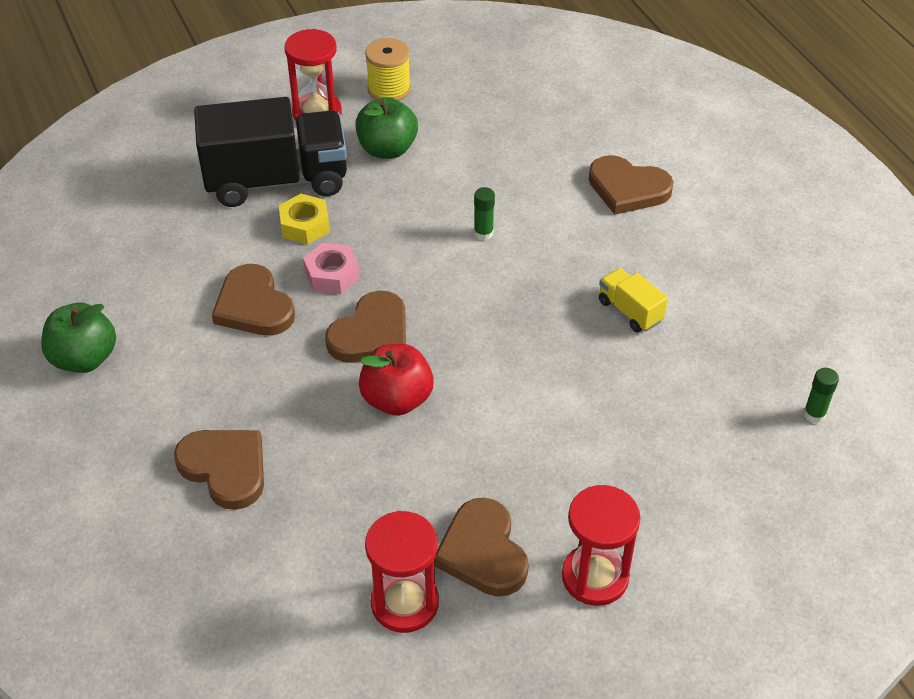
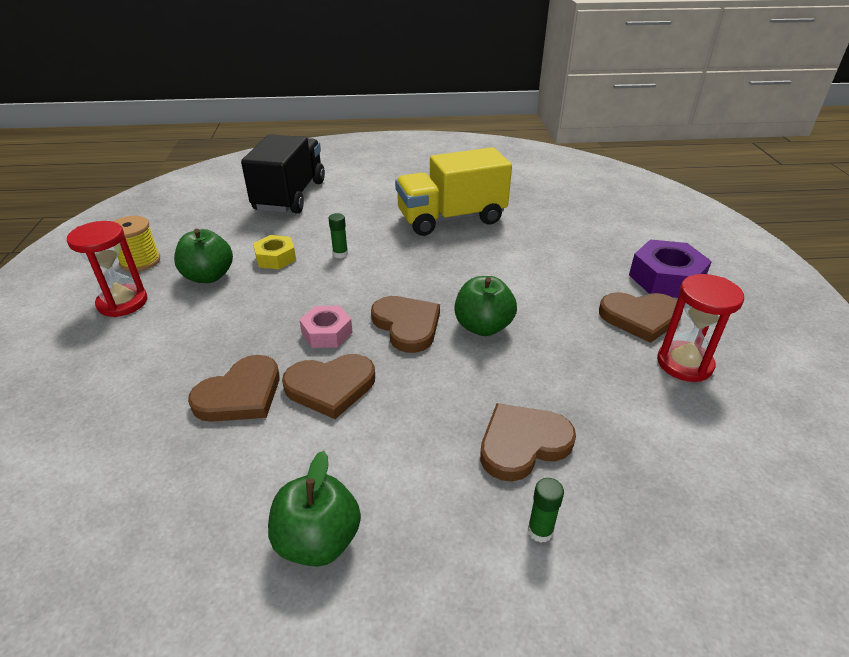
camera: 70 degrees left, 10 degrees down
black truck [194,97,347,207] -> black truck moved to [241,134,325,214]
yellow nut [279,194,330,245] -> yellow nut moved to [253,235,296,269]
red apple [359,343,434,416] -> green apple [454,276,517,336]
red hourglass [562,485,641,606] -> purple nut [629,239,712,298]
brown heart [589,155,674,215] -> brown heart moved to [188,355,280,422]
yellow truck [599,268,668,332] -> yellow truck [395,147,512,236], size x2.26
green glue stick [804,368,839,423] -> green glue stick moved to [528,478,564,543]

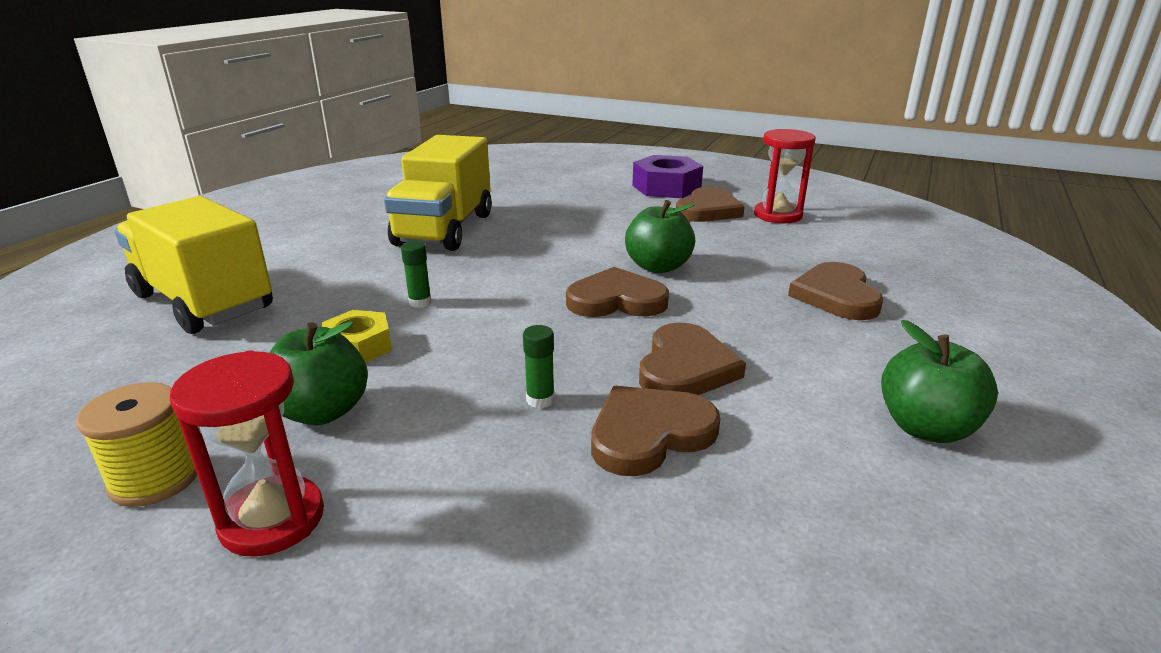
camera: 60 degrees left, 10 degrees down
brown heart [188,355,280,422] -> brown heart turned 105 degrees counterclockwise [591,386,721,476]
black truck [241,134,325,214] -> yellow truck [115,196,273,334]
pink nut [299,306,353,348] -> none
green glue stick [528,478,564,543] -> green glue stick moved to [523,325,555,408]

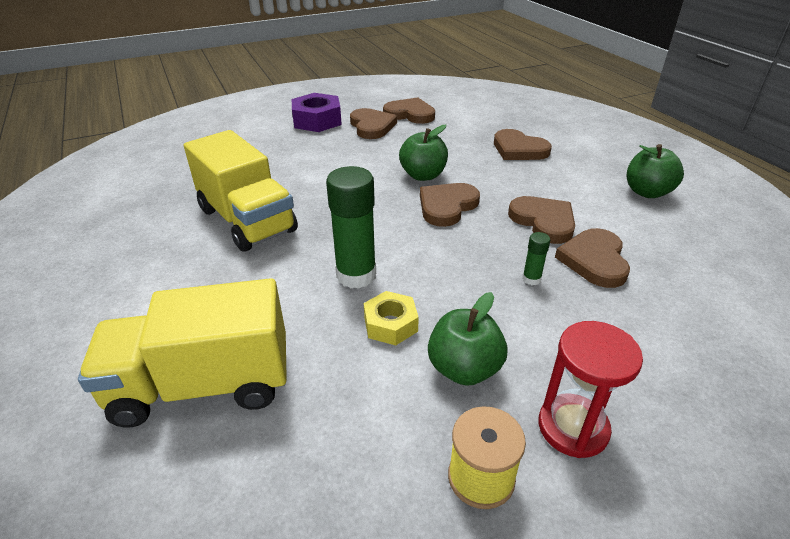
camera: 50 degrees left, 10 degrees up
green glue stick [401,241,431,308] -> green glue stick [326,166,376,289], size x2.19
red hourglass [754,129,816,223] -> brown heart [383,97,435,124]

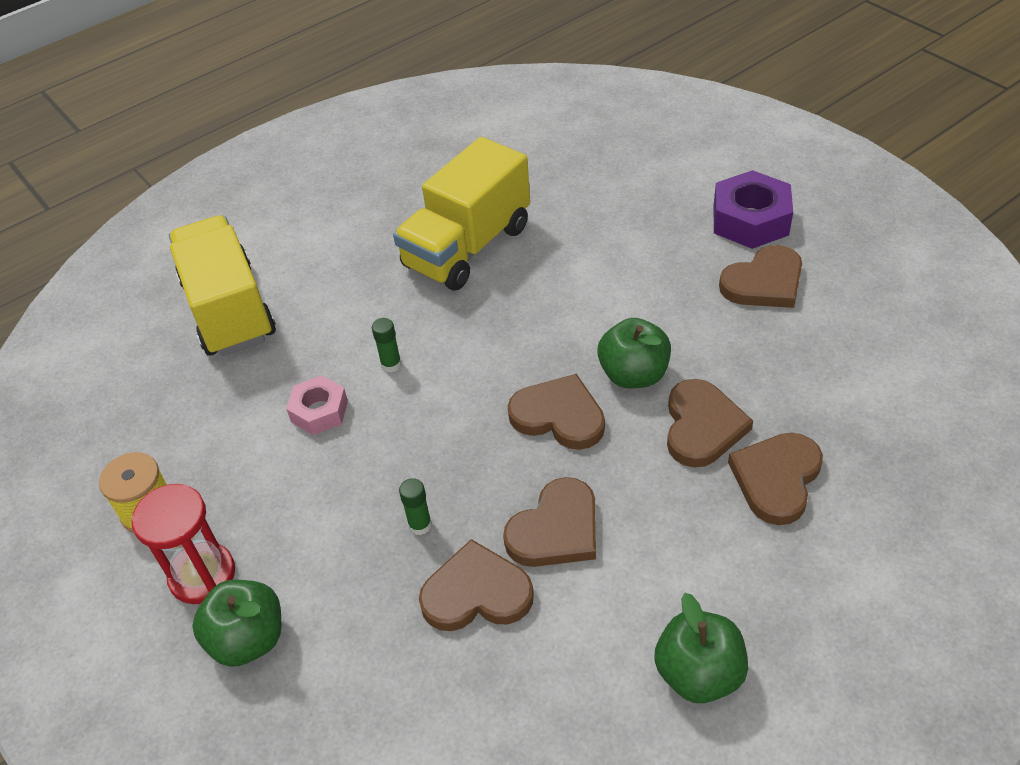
camera: 80 degrees right, 10 degrees up
green glue stick [326,166,376,289] -> green glue stick [372,318,401,372], size x0.46
yellow nut [364,291,419,345] -> pink nut [286,376,348,435]
brown heart [383,97,435,124] -> brown heart moved to [667,379,753,468]
green apple [428,292,507,386] -> green apple moved to [192,580,281,667]

